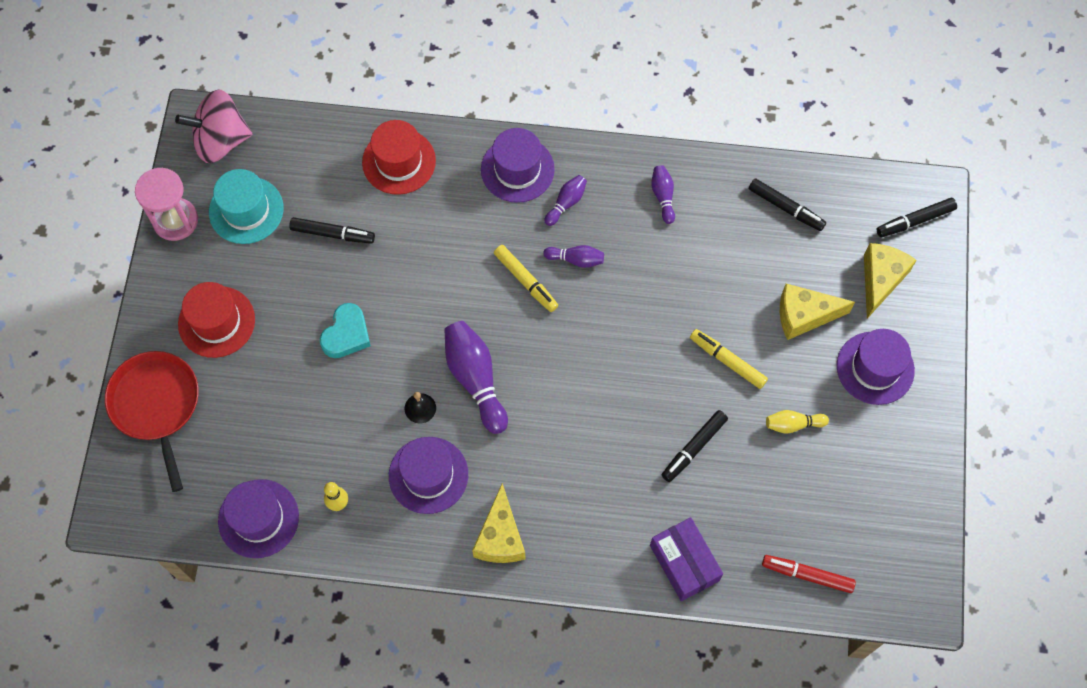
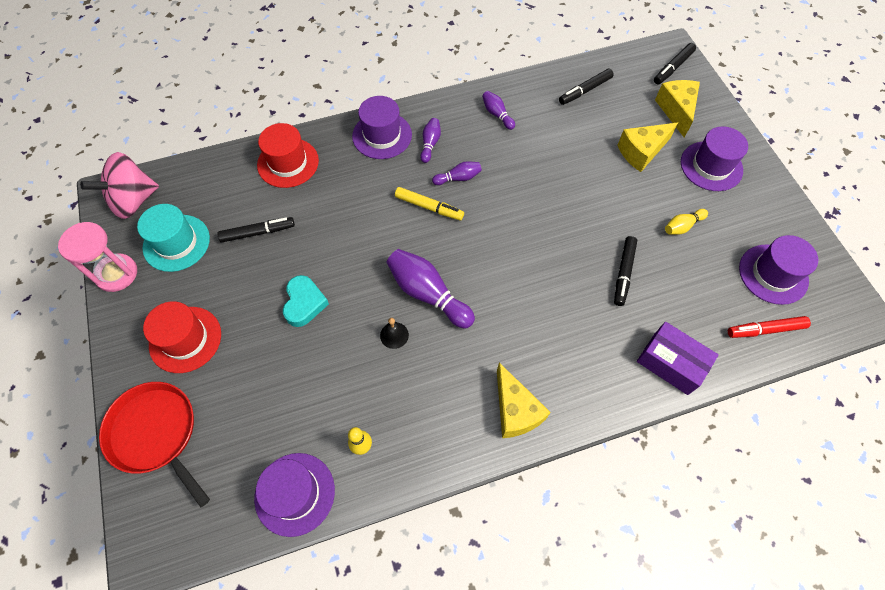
camera: 25 degrees left, 5 degrees down
purple hat [389,437,468,514] -> purple hat moved to [739,235,818,305]
yellow marker [690,329,768,389] -> none
black marker [749,178,826,231] -> black marker turned 135 degrees clockwise [559,69,614,105]

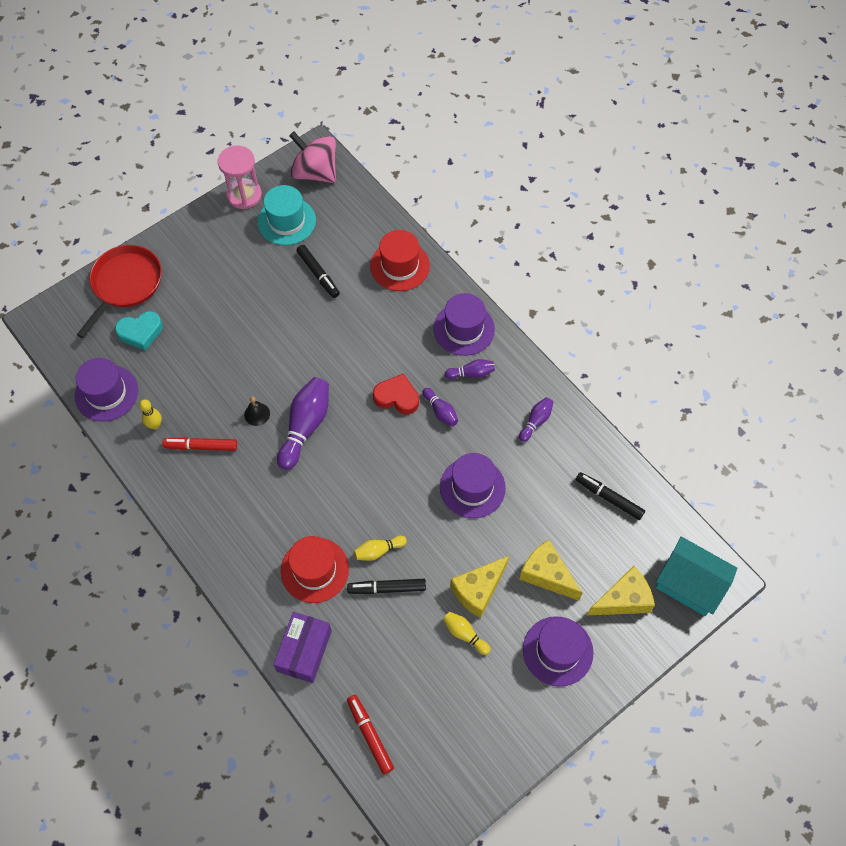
camera: 70 degrees right, 0 degrees up
red hat [143,301,221,373] -> red hat moved to [281,536,349,603]
turquoise heart [283,275,329,327] -> turquoise heart moved to [115,311,163,351]
yellow marker [395,187,464,220] -> red heart [373,373,419,414]
yellow cheese [497,363,551,438] -> yellow cheese moved to [450,556,509,618]
black marker [654,43,696,84] -> turquoise house [656,537,737,616]
purple hat [739,235,818,305] -> purple hat moved to [440,453,506,518]
none -> red marker [162,437,237,451]
none -> yellow bowling pin [354,536,407,561]

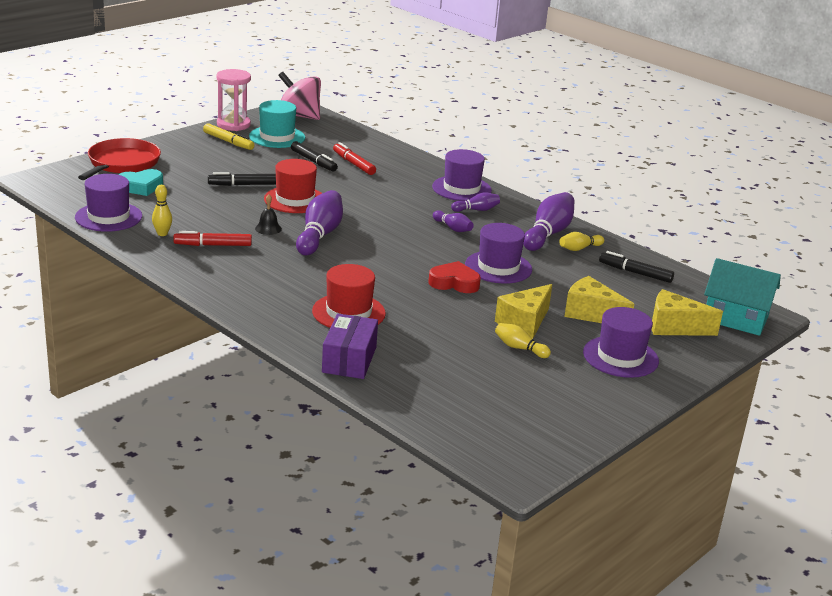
camera: 10 degrees left, 35 degrees down
black marker [347,579,426,594] -> black marker moved to [208,172,276,186]
red marker [347,695,394,774] -> red marker moved to [333,142,376,175]
yellow bowling pin [354,536,407,561] -> yellow bowling pin moved to [559,232,604,251]
red hat [370,230,430,291] -> red hat moved to [264,159,322,213]
red heart [373,373,419,414] -> red heart moved to [428,261,481,293]
purple bowling pin [519,397,553,442] -> purple bowling pin [523,192,575,251], size x1.89
yellow cheese [587,566,655,615] -> yellow cheese turned 135 degrees counterclockwise [652,289,723,336]
none -> yellow marker [203,123,254,150]

